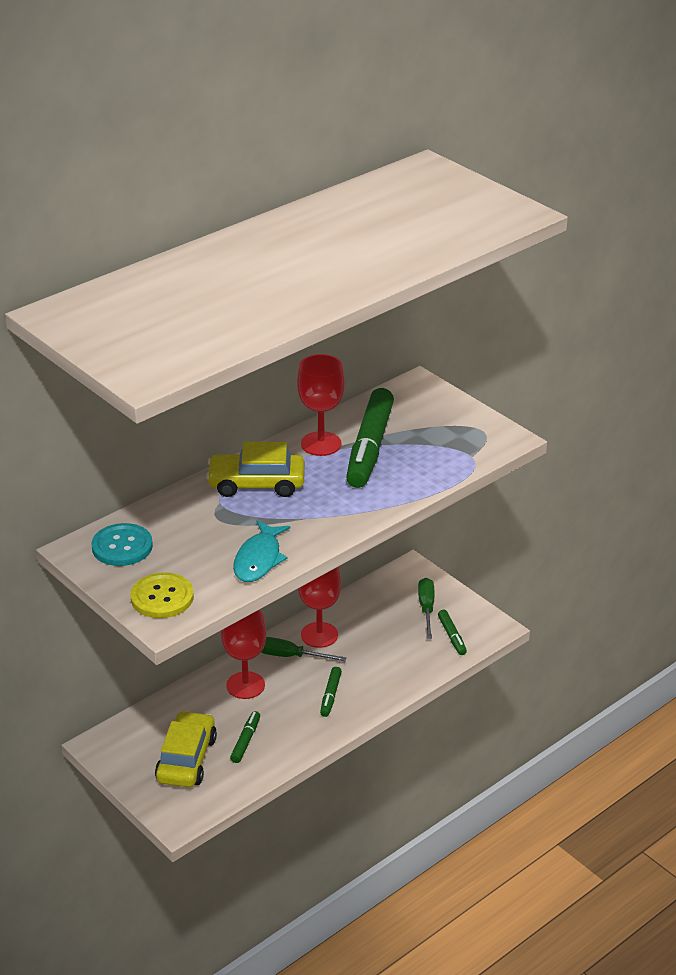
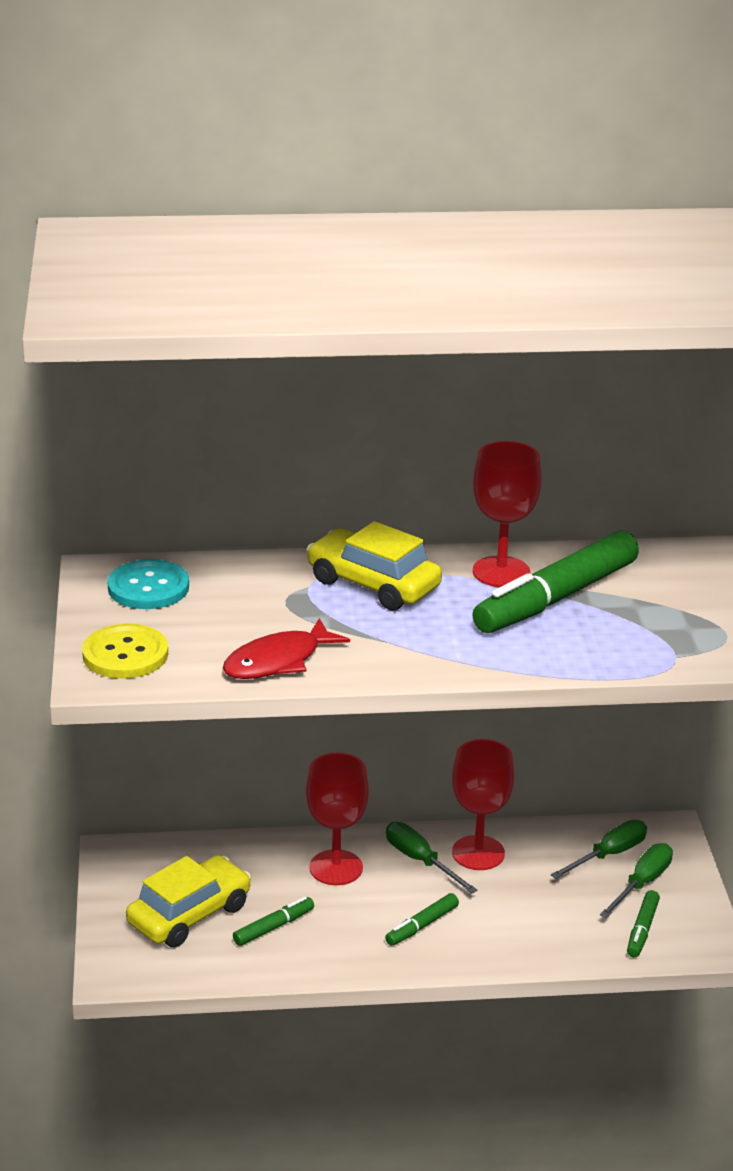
camera: 35 degrees right, 5 degrees down
turquoise fish [233,520,290,582] -> red fish [223,618,350,679]
none -> green screwdriver [551,820,647,879]

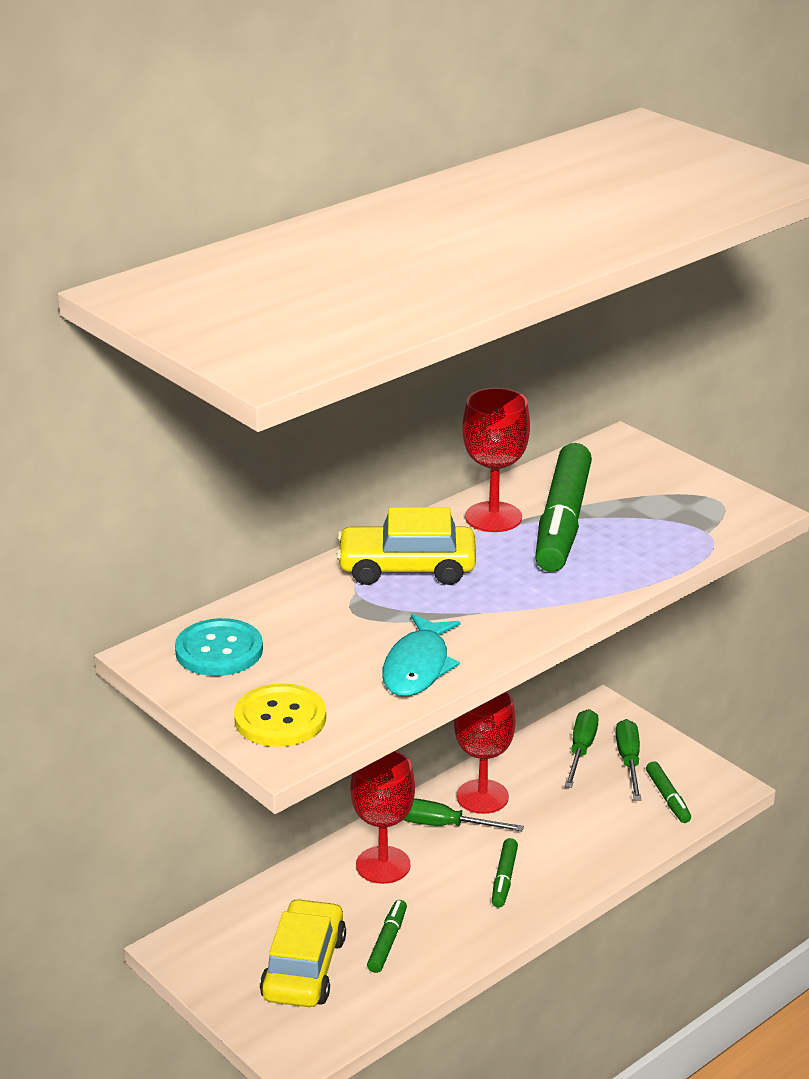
camera: 35 degrees left, 0 degrees up
red fish [223,618,350,679] -> turquoise fish [382,614,461,696]

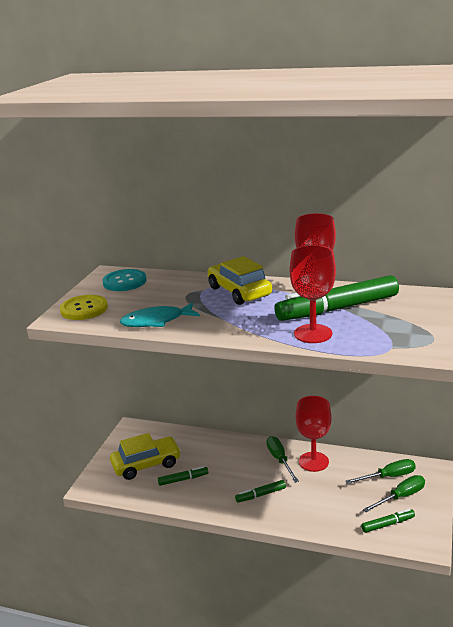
camera: 60 degrees right, 5 degrees down
red goblet [350,751,415,884] -> red goblet moved to [290,245,336,343]
green marker [646,761,691,823] -> green marker turned 150 degrees counterclockwise [361,509,415,533]

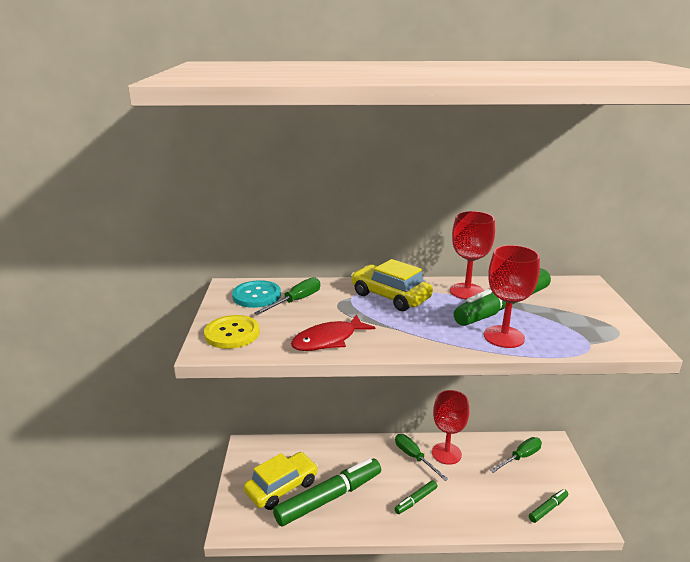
camera: 20 degrees left, 0 degrees up
turquoise fish [120,303,200,327] -> red fish [291,314,375,351]
green marker [158,466,208,486] -> green marker [273,458,381,526], size x2.20
green screwdriver [363,475,425,512] -> green screwdriver moved to [254,277,320,315]

